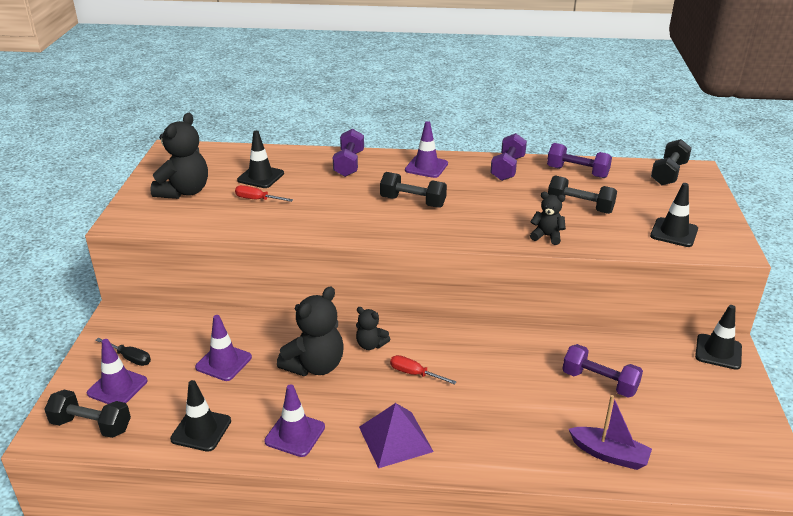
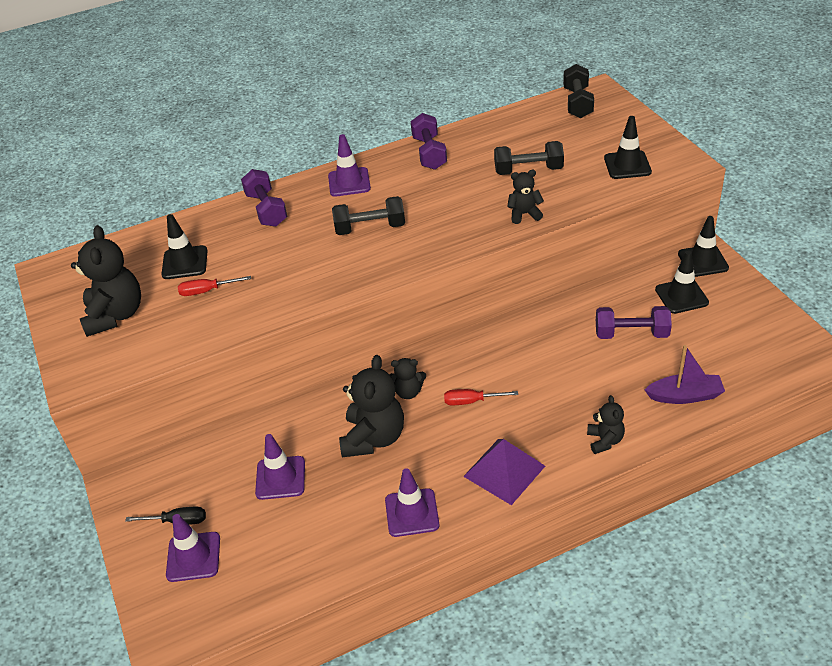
camera: 25 degrees left, 10 degrees up
black dumbbell [44,390,131,438] -> none
black traffic cone [170,380,231,452] -> black traffic cone moved to [655,251,709,314]
purple dumbbell [547,143,612,178] -> none
none -> black teddy bear [587,395,625,454]

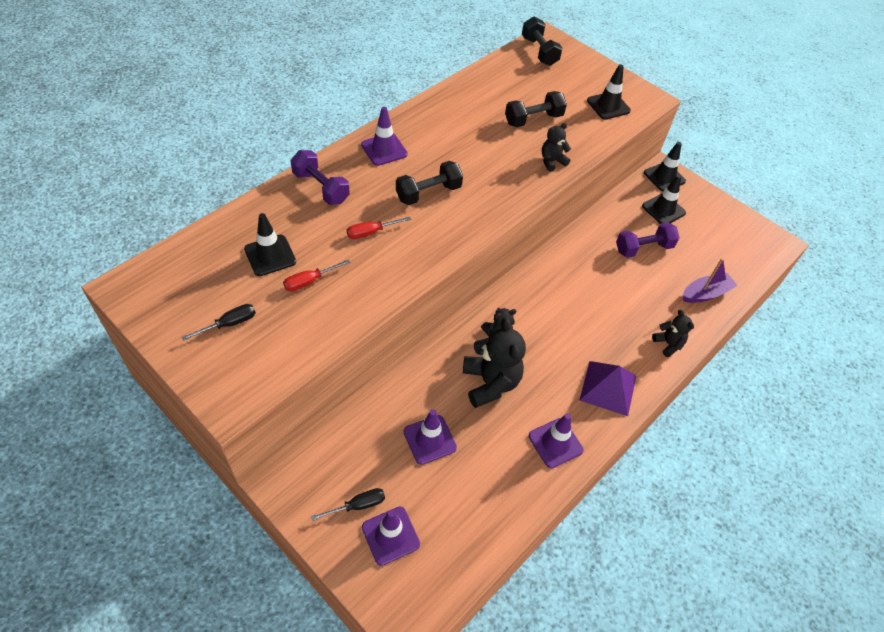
camera: 30 degrees left, 10 degrees up
black teddy bear [71,225,141,337] -> black screwdriver [181,304,256,341]
purple dumbbell [411,113,447,170] -> none
red screwdriver [444,389,518,405] -> red screwdriver moved to [347,217,411,239]

